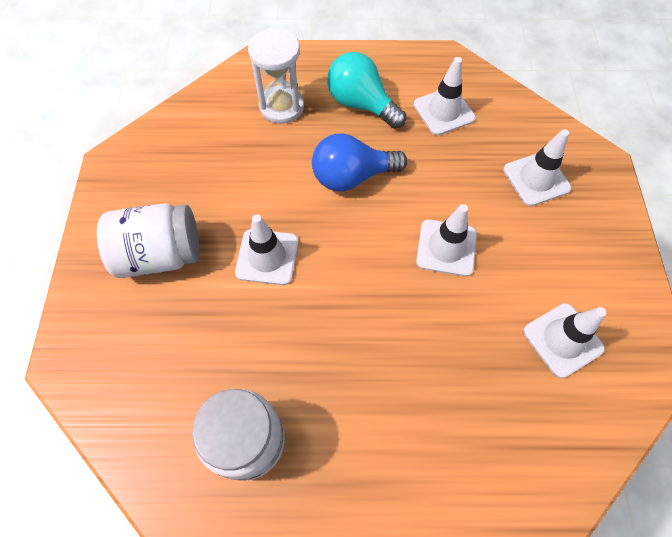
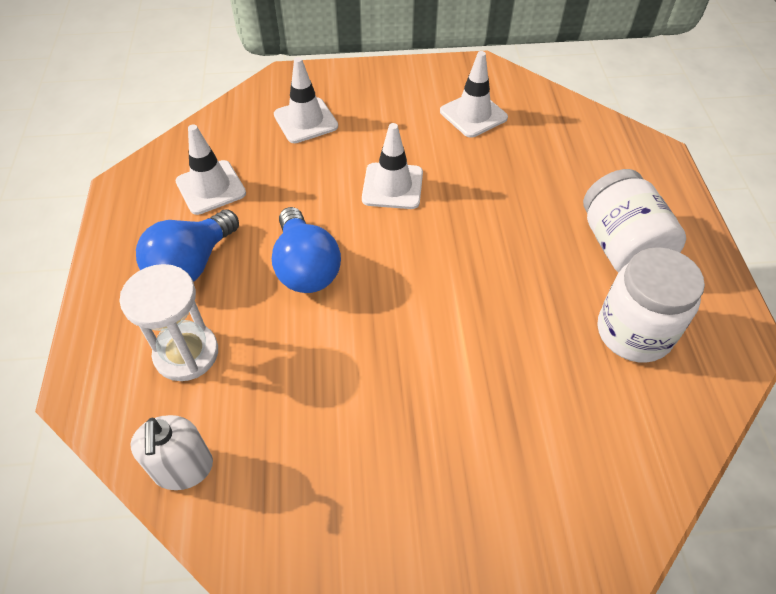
camera: 95 degrees left, 10 degrees down
white jar [97,203,200,278] -> white jar moved to [583,169,686,273]
white traffic cone [235,214,298,285] -> none
turquoise light bulb [327,52,406,129] -> blue light bulb [136,209,239,282]
none -> white soap dispenser [130,415,213,490]

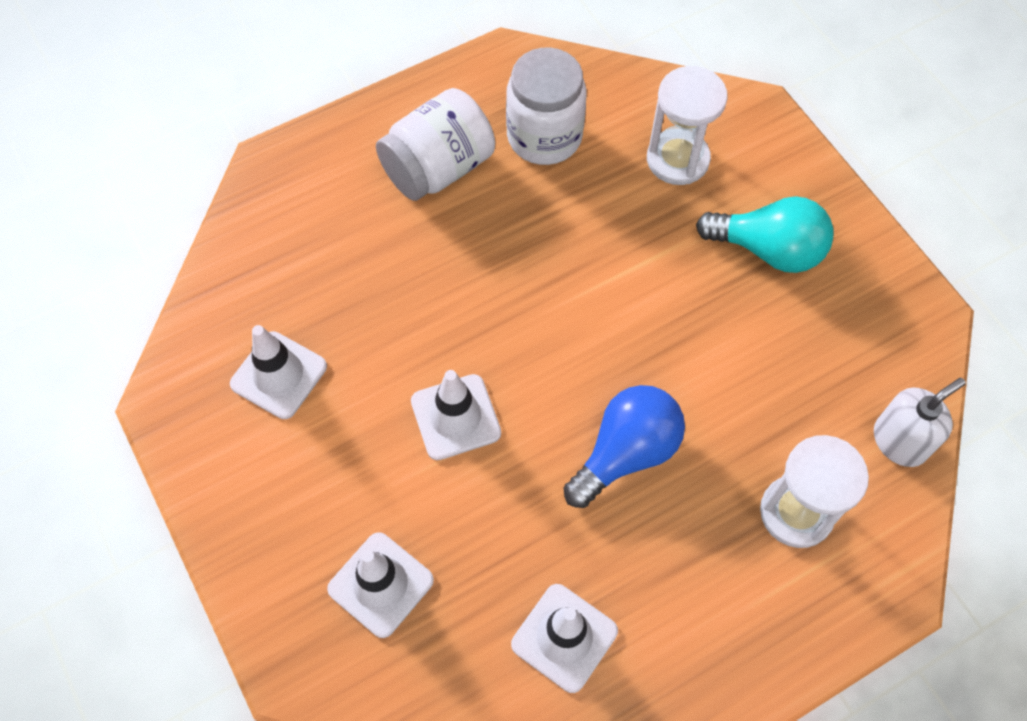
camera: 115 degrees left, 10 degrees up
blue light bulb [136,209,239,282] -> none
none -> white hourglass [647,66,728,185]
none -> turquoise light bulb [696,196,834,273]

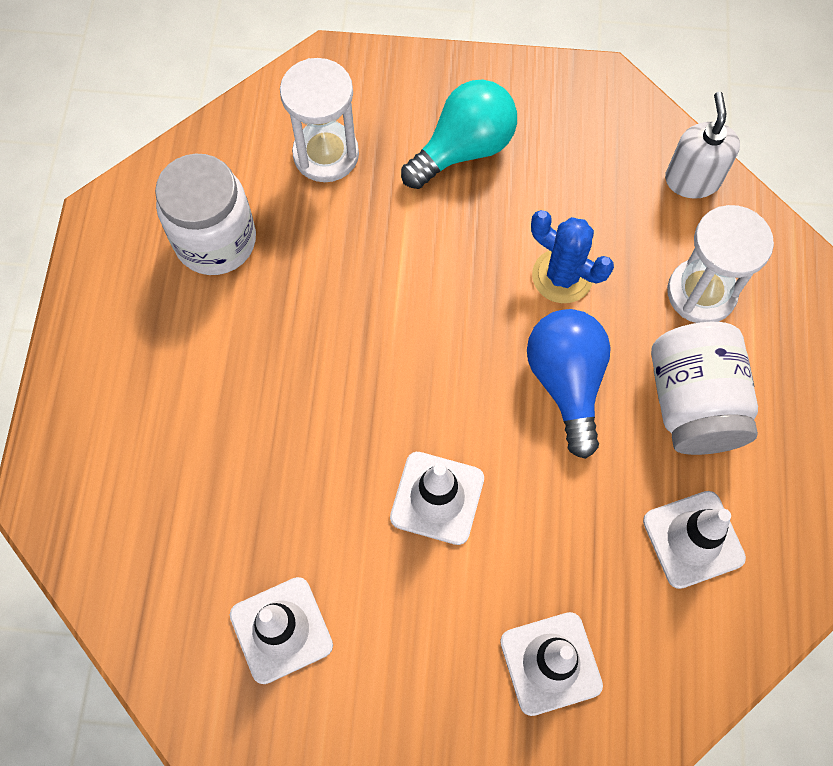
camera: 55 degrees left, 5 degrees up
white jar [376,88,495,201] -> white jar moved to [651,322,758,455]
none -> blue cactus [531,210,614,303]

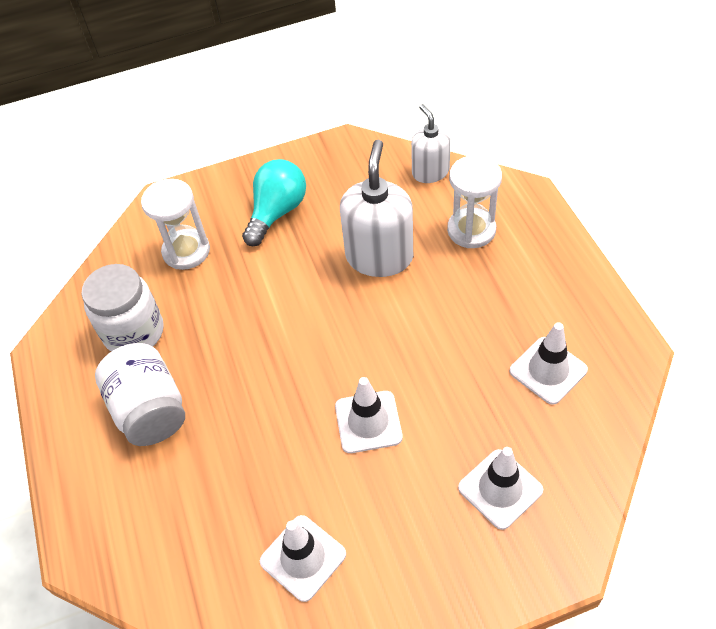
camera: 20 degrees left, 15 degrees down
blue light bulb [527,309,611,459] -> none
blue cactus [531,210,614,303] -> white soap dispenser [340,140,413,277]
white jar [651,322,758,455] -> white jar moved to [95,343,185,446]

